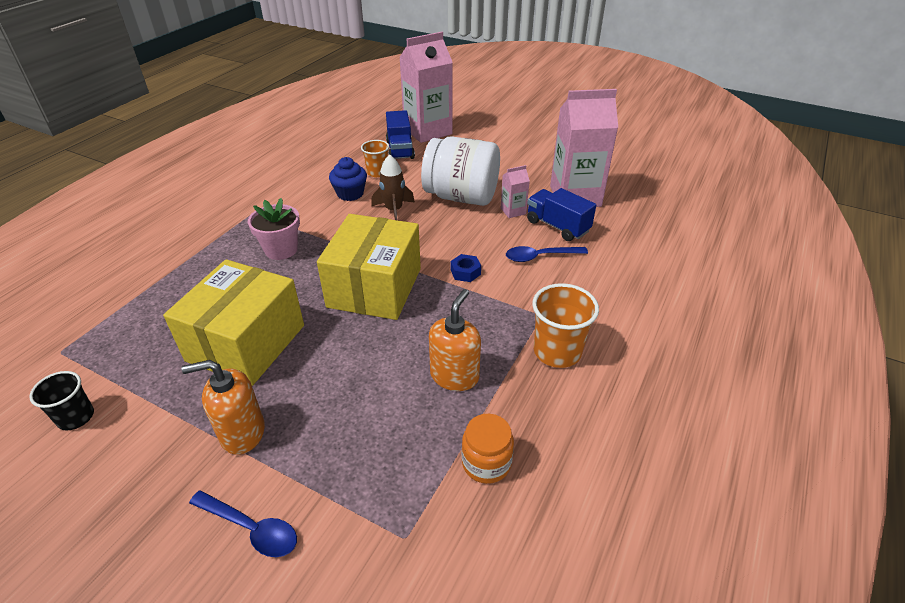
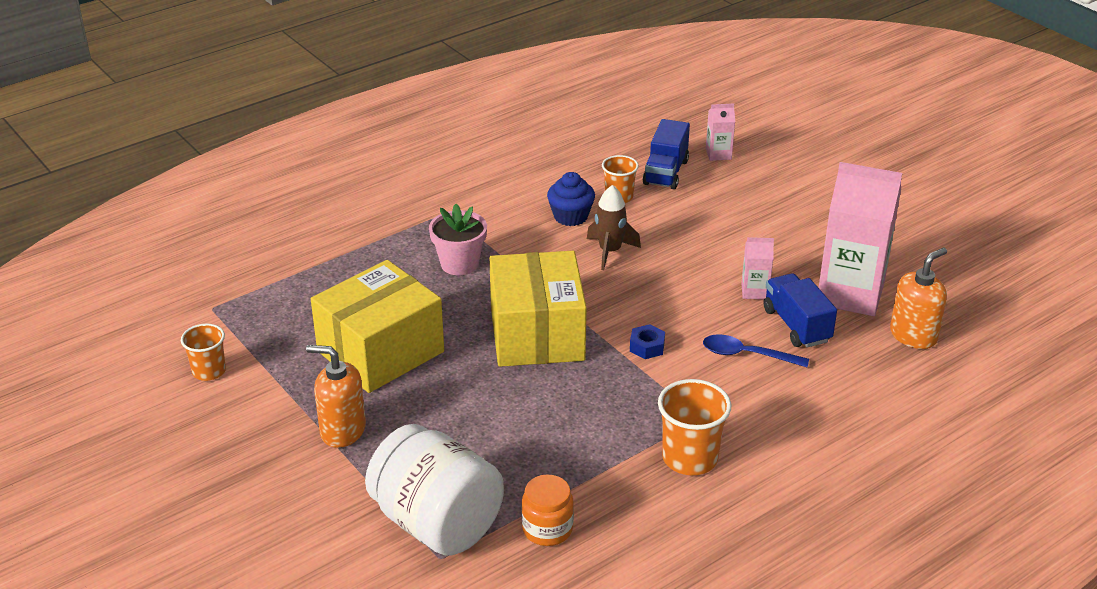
camera: 25 degrees right, 5 degrees down
black cup [29,371,94,430] -> orange cup [181,324,226,381]
blue spoon [189,490,297,557] -> none
yellow box [317,214,421,320] -> yellow box turned 45 degrees counterclockwise [489,251,587,367]
pink carton [399,32,453,143] -> pink carton [706,103,735,161], size x0.44
white jar [421,136,500,206] -> white jar moved to [365,424,504,555]
orange soap dispenser [429,289,481,391] -> orange soap dispenser moved to [890,248,947,349]

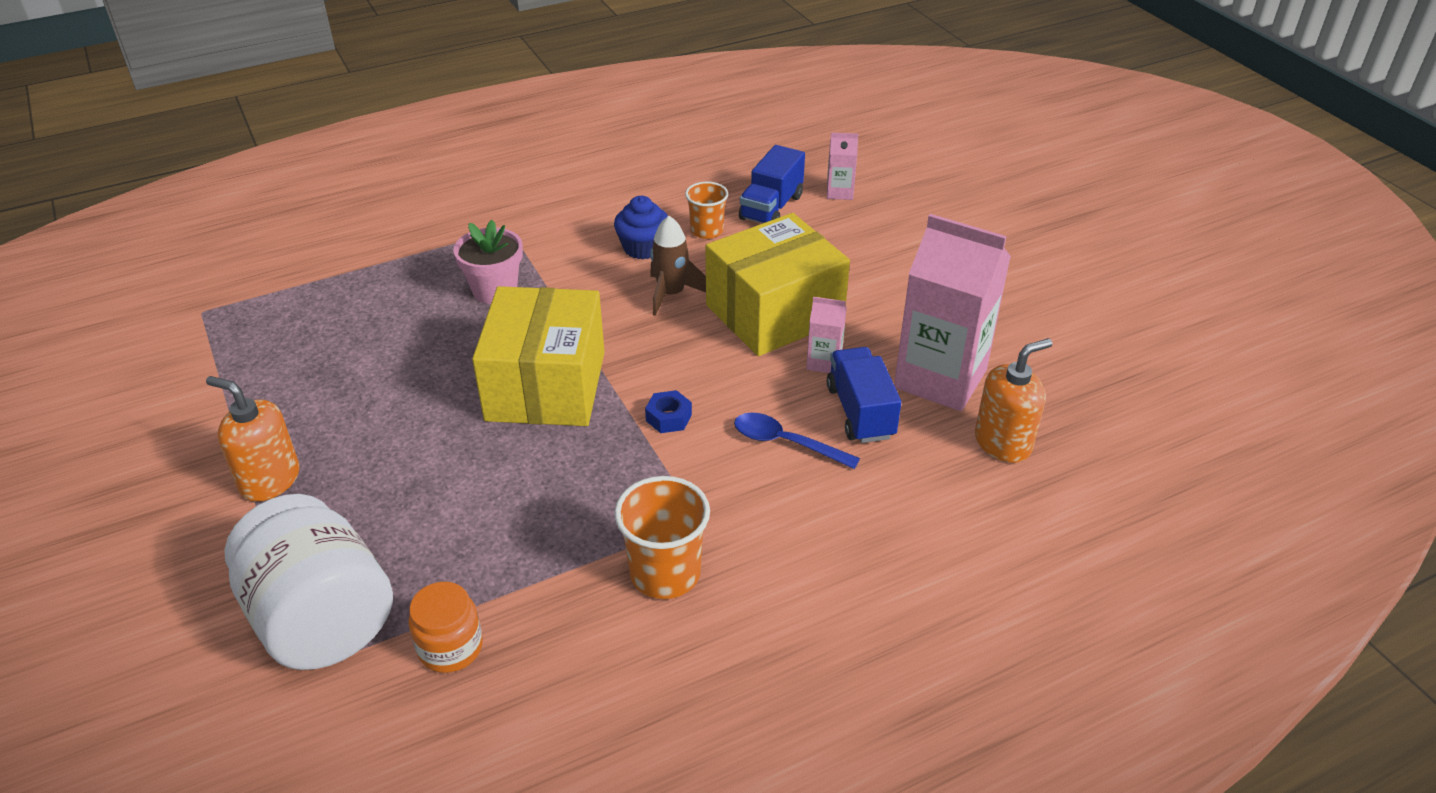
camera: 10 degrees right, 5 degrees up
orange cup [181,324,226,381] -> none
yellow box [311,260,444,393] -> yellow box moved to [706,213,850,356]

